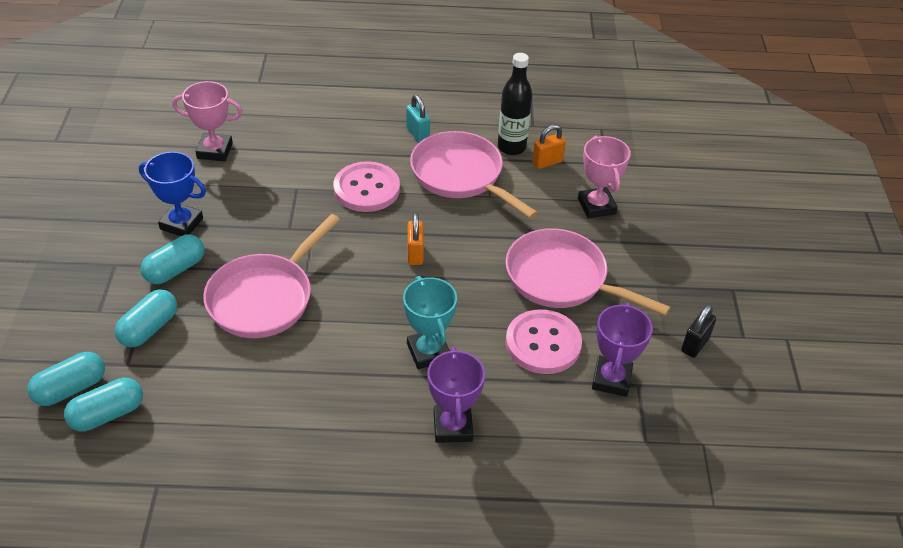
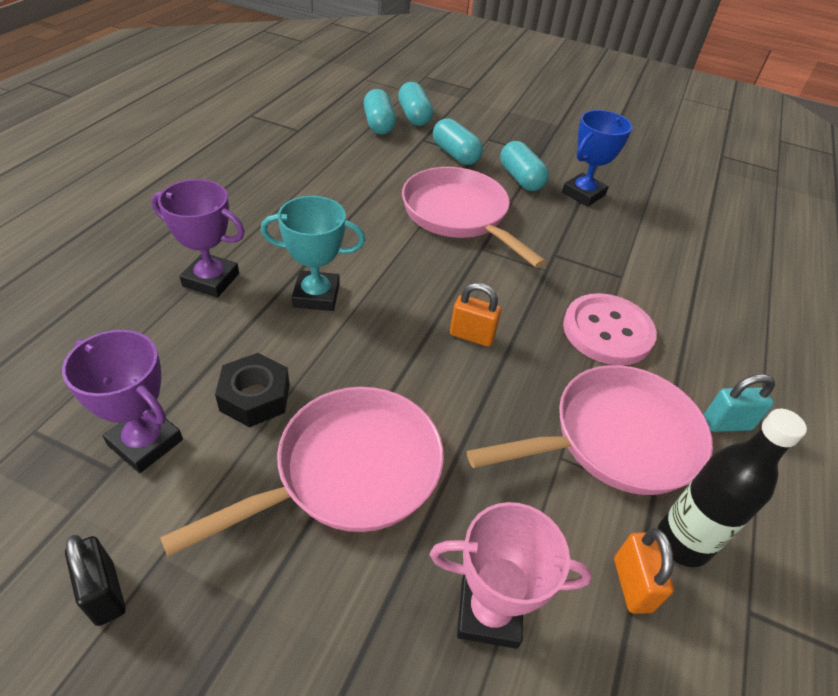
camera: 110 degrees right, 0 degrees up
pink trophy [172,81,243,162] -> none
pink button [506,309,582,374] -> black nut [215,353,289,427]

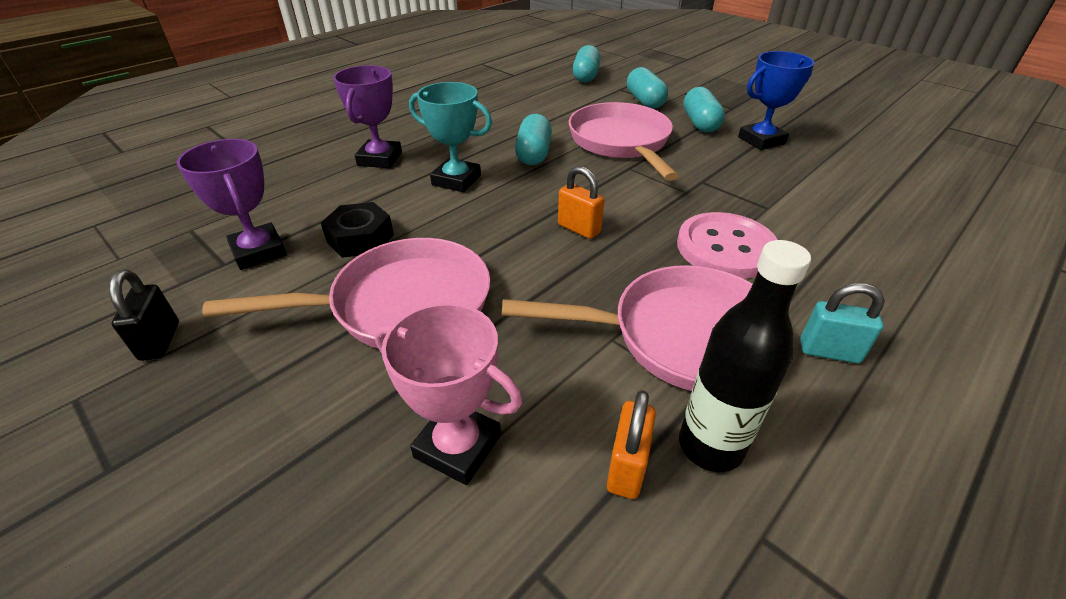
camera: 25 degrees right, 5 degrees down
purple trophy [151,179,245,297] -> purple trophy turned 60 degrees clockwise [333,65,402,168]
turquoise capsule [398,82,433,126] -> turquoise capsule moved to [515,114,552,165]

